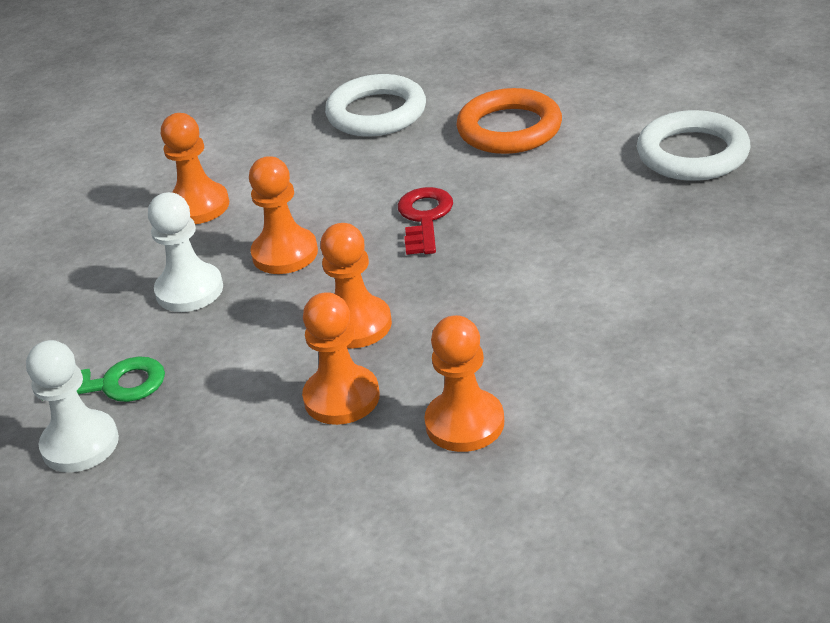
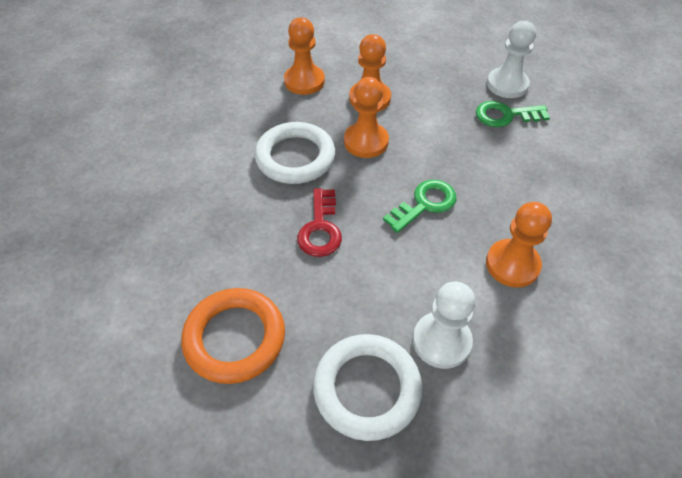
camera: 175 degrees right, 15 degrees up
white pawn [148,192,223,312] -> white pawn moved to [413,282,475,369]
orange pawn [249,156,318,274] -> green key [383,180,456,233]
white ring [637,110,751,181] -> white ring moved to [254,122,335,184]

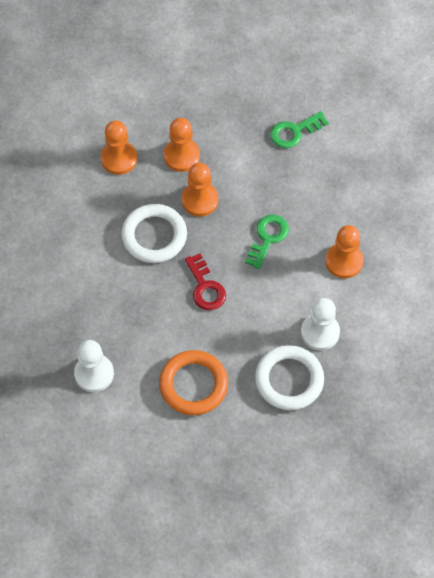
camera: 25 degrees left, 10 degrees up
white pawn [487,21,536,98] -> white pawn moved to [74,340,114,392]

